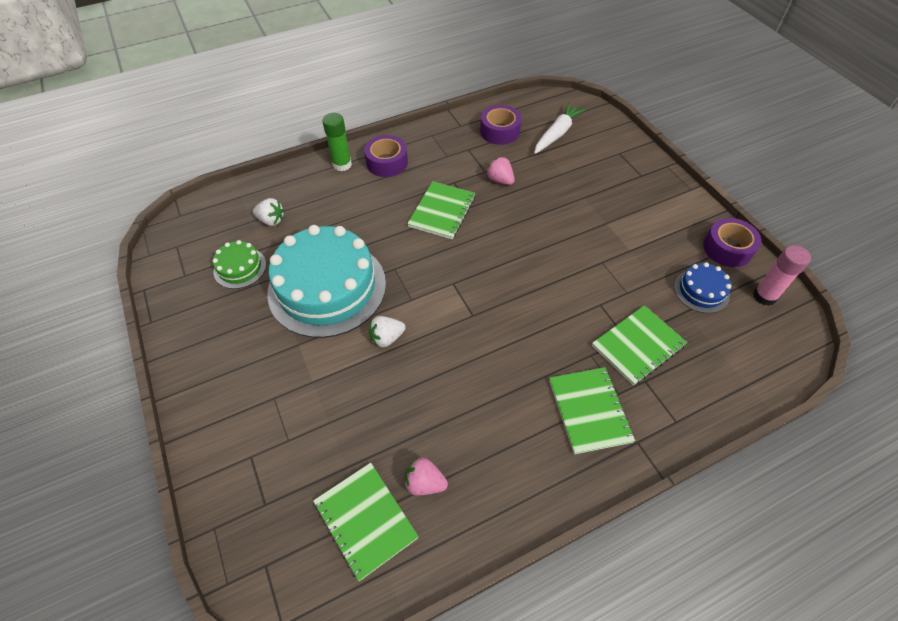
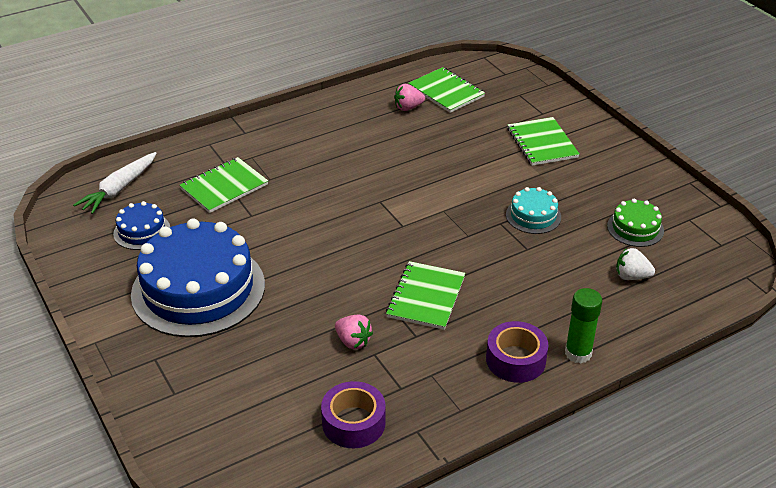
camera: 175 degrees right, 15 degrees down
turquoise cake [267,225,386,338] -> turquoise cake [506,187,561,234], size x0.45
white strawberry [369,316,405,348] -> none
pink strawberry [405,457,448,496] -> pink strawberry turned 150 degrees clockwise [394,84,425,111]
white carrot [534,103,586,154] -> white carrot moved to [73,152,157,214]
green notebook [549,367,635,454] -> green notebook moved to [507,117,580,166]
purple tape [703,218,761,267] -> none
pink glue stick [753,245,811,306] -> none
none -> blue cake [131,218,265,337]

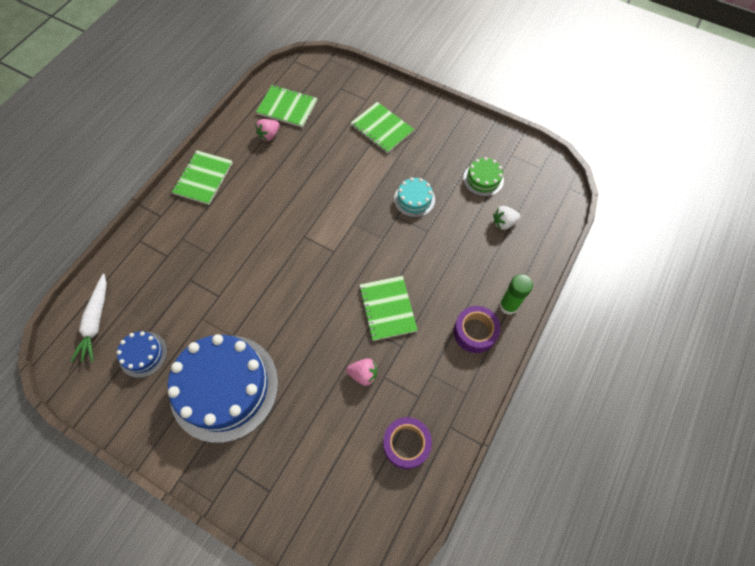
camera: 30 degrees left, 25 degrees up
green notebook [180,157,268,213] -> green notebook moved to [172,150,233,205]

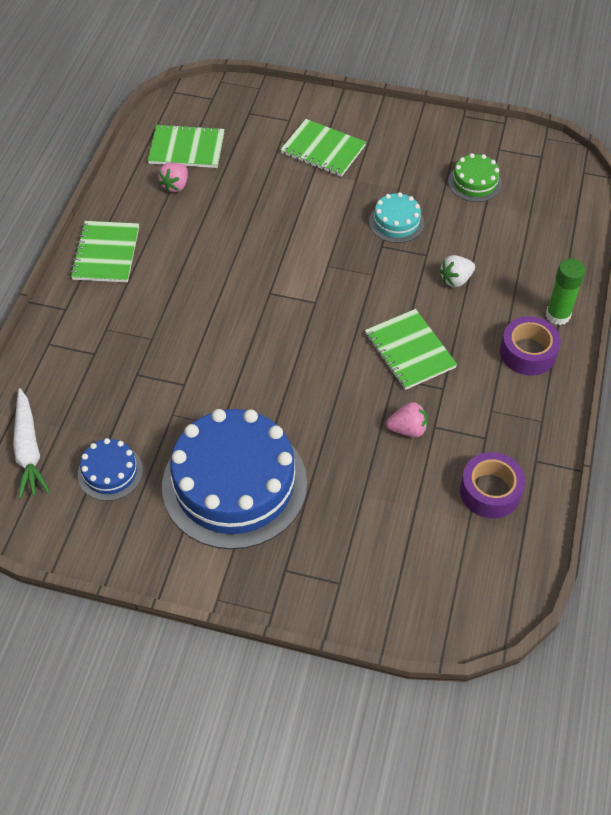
camera: 15 degrees left, 10 degrees down
white strawberry [493,206,520,230] -> white strawberry moved to [439,255,475,287]

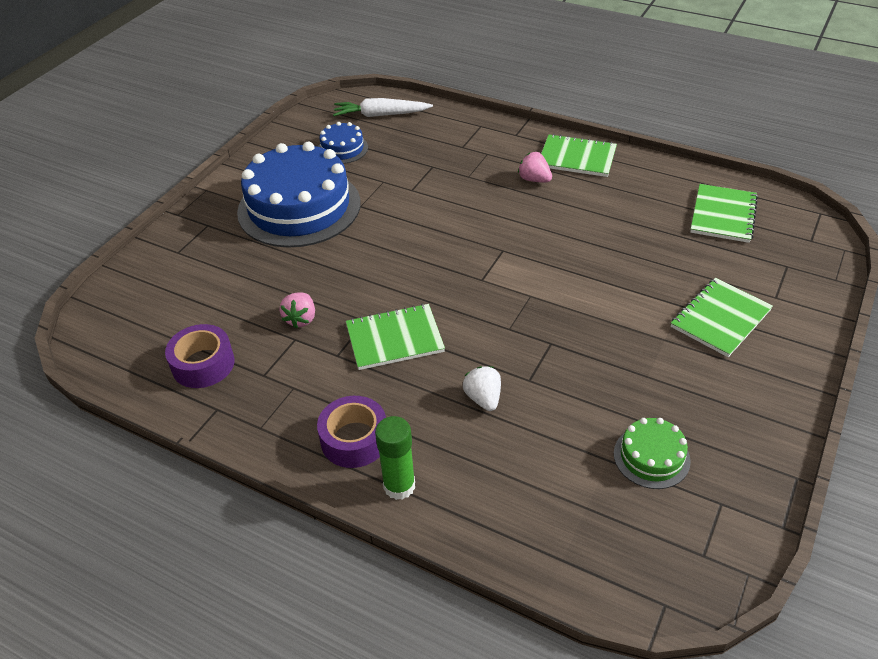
camera: 105 degrees right, 10 degrees down
pink strawberry [158,163,188,193] -> pink strawberry moved to [518,152,552,182]
turquoise cake [369,192,424,243] -> none

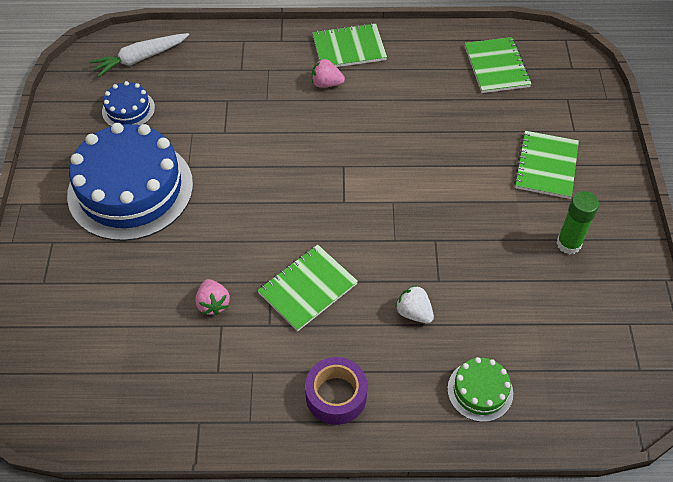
camera: 30 degrees left, 10 degrees up
purple tape [165,324,235,388] -> none
green glue stick [375,416,415,500] -> green glue stick moved to [556,191,599,254]
green cake [614,418,691,489] -> green cake moved to [447,357,513,422]

